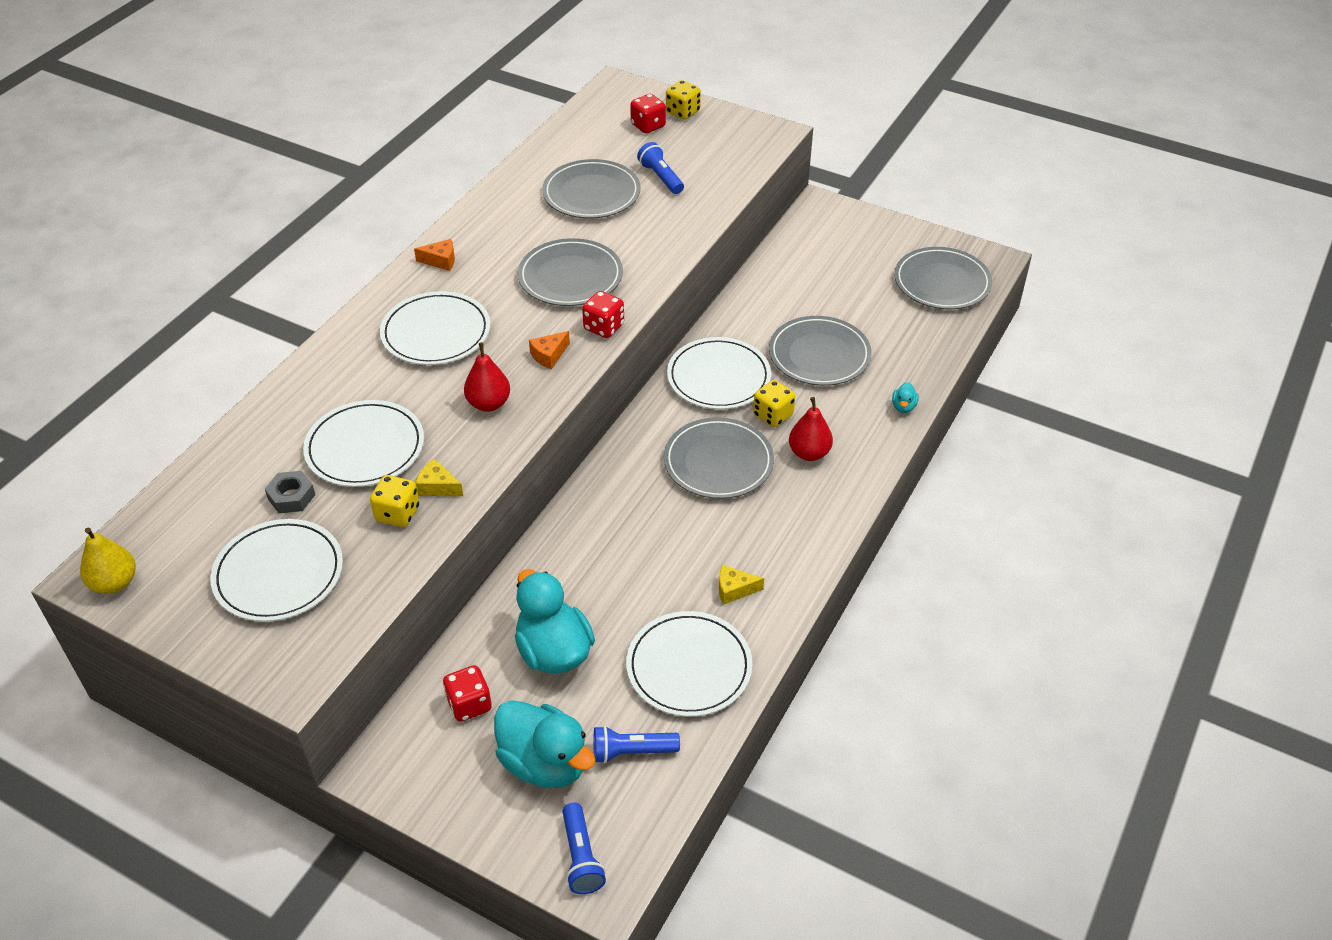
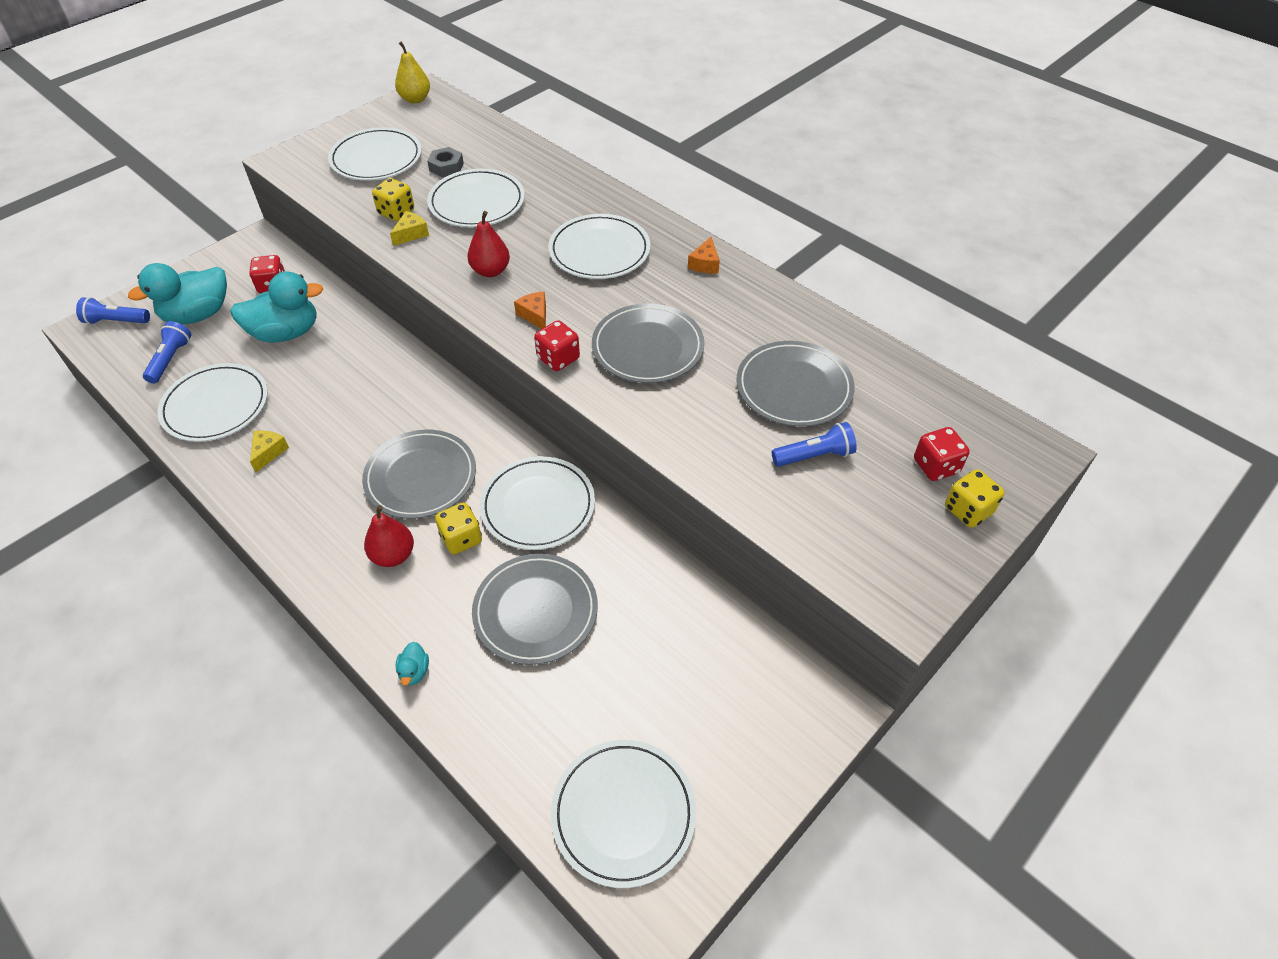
camera: 105 degrees right, 5 degrees up
turquoise duck [892,382,919,413] -> turquoise duck turned 120 degrees counterclockwise [396,642,429,685]
grey plate [894,247,992,310] -> white plate [551,740,696,888]

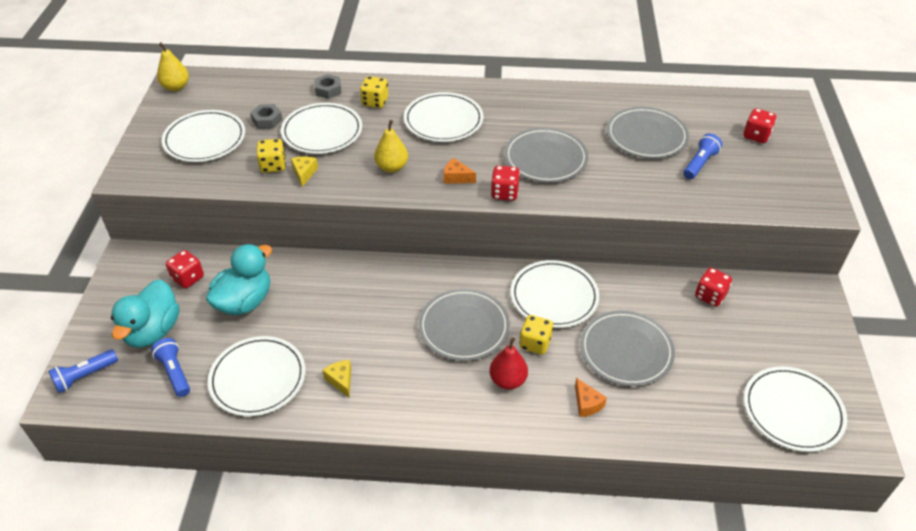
camera: 40 degrees left, 5 degrees down
turquoise duck [396,642,429,685] -> none
red pear [467,211,510,277] -> yellow pear [374,120,408,173]
orange cheese [688,237,720,274] -> orange cheese moved to [575,378,607,417]
yellow dice [945,469,1005,528] -> yellow dice moved to [360,76,388,108]
none -> grey nut [314,74,341,99]
none -> red dice [695,268,732,307]

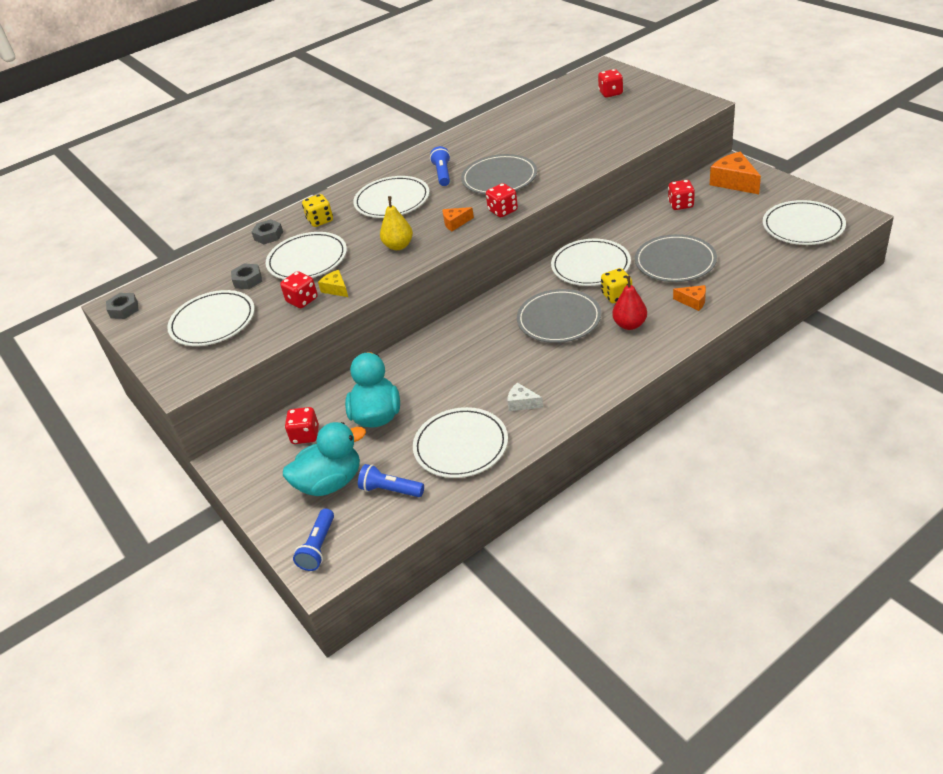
camera: 35 degrees left, 5 degrees down
turquoise duck [111,279,180,348] -> turquoise duck turned 90 degrees counterclockwise [283,422,366,496]
yellow pear [157,42,189,91] -> grey nut [106,293,138,319]
yellow dice [257,139,286,173] -> red dice [280,271,318,308]
yellow cheese [322,360,351,397] -> white cheese [508,383,543,411]
grey plate [606,107,689,159] -> none
blue flashlight [684,133,722,179] -> blue flashlight moved to [430,146,450,186]
none -> orange cheese [710,152,761,194]

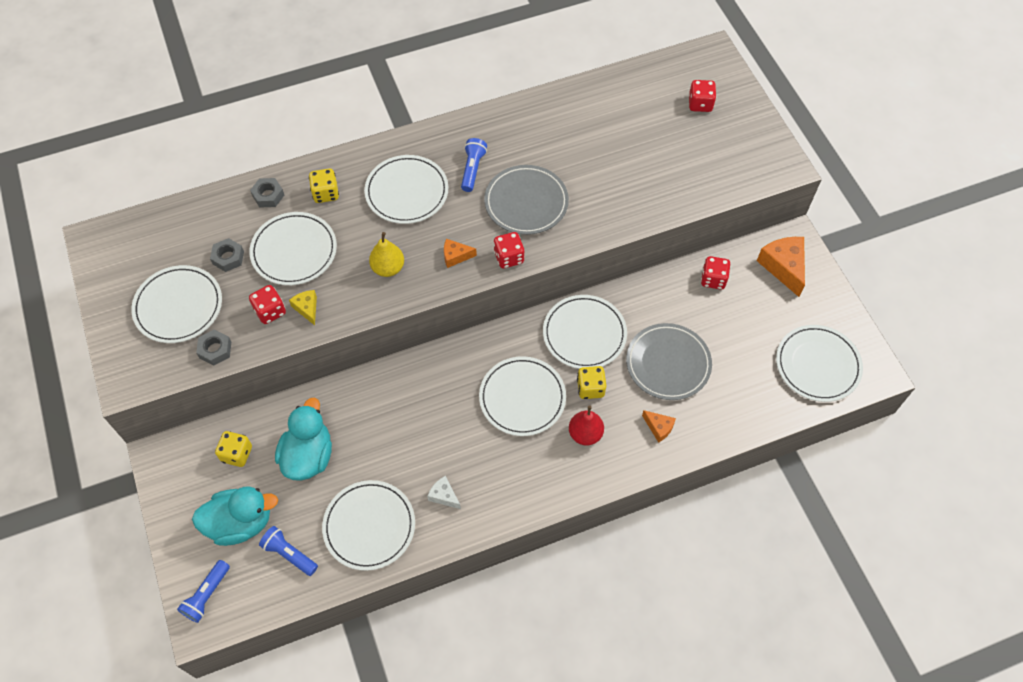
camera: 10 degrees right, 20 degrees up
grey nut [106,293,138,319] -> grey nut moved to [196,329,231,366]
red dice [285,407,319,444] -> yellow dice [215,431,252,467]
grey plate [517,289,601,343] -> white plate [479,356,566,436]

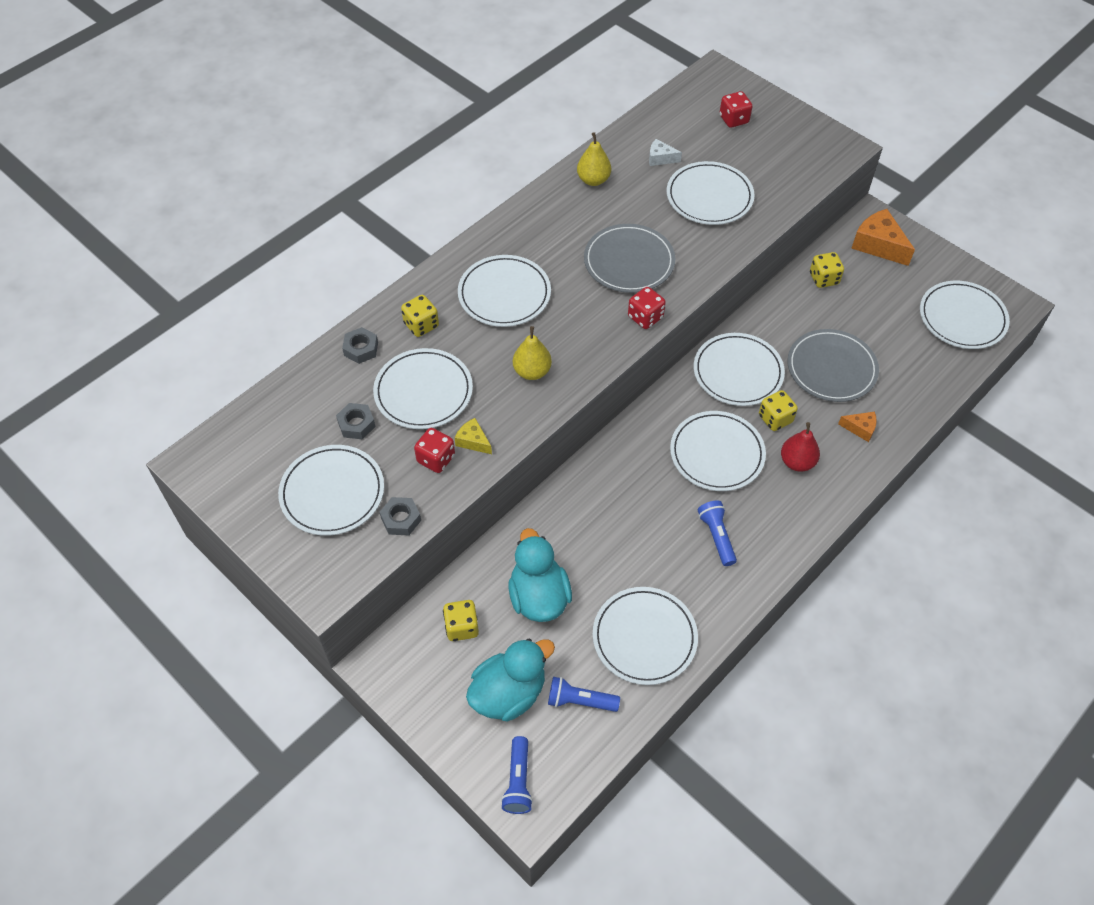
camera: 25 degrees left, 5 degrees down
white cheese [427,476,461,509] -> white cheese moved to [649,139,682,166]
orange cheese [444,239,477,268] -> none
blue flashlight [461,138,487,192] -> blue flashlight moved to [698,500,737,566]
red dice [701,256,731,290] -> yellow dice [810,252,844,288]
none -> yellow pear [577,132,611,186]
none -> white plate [667,161,755,225]

